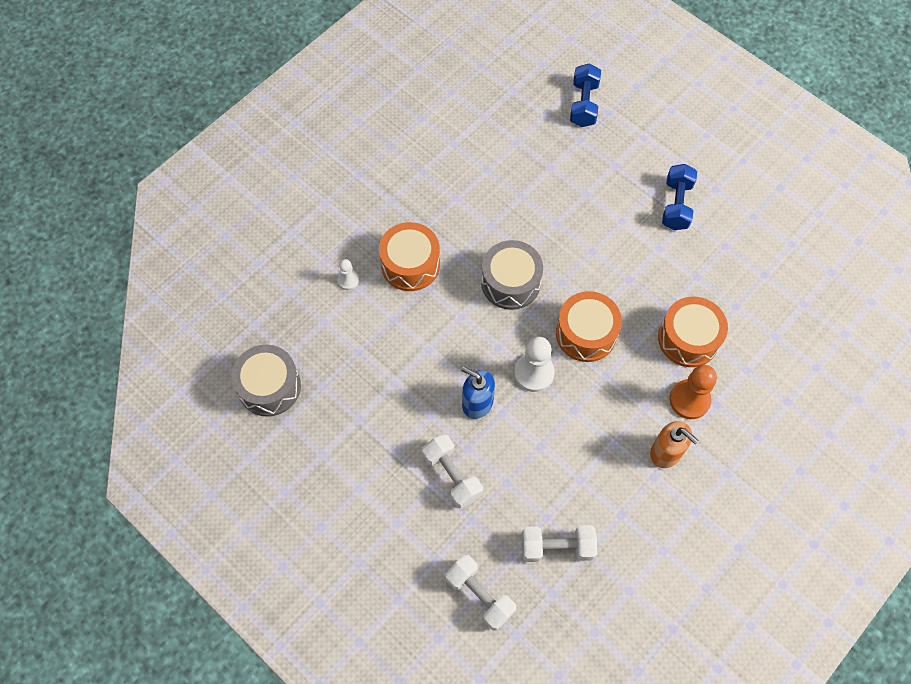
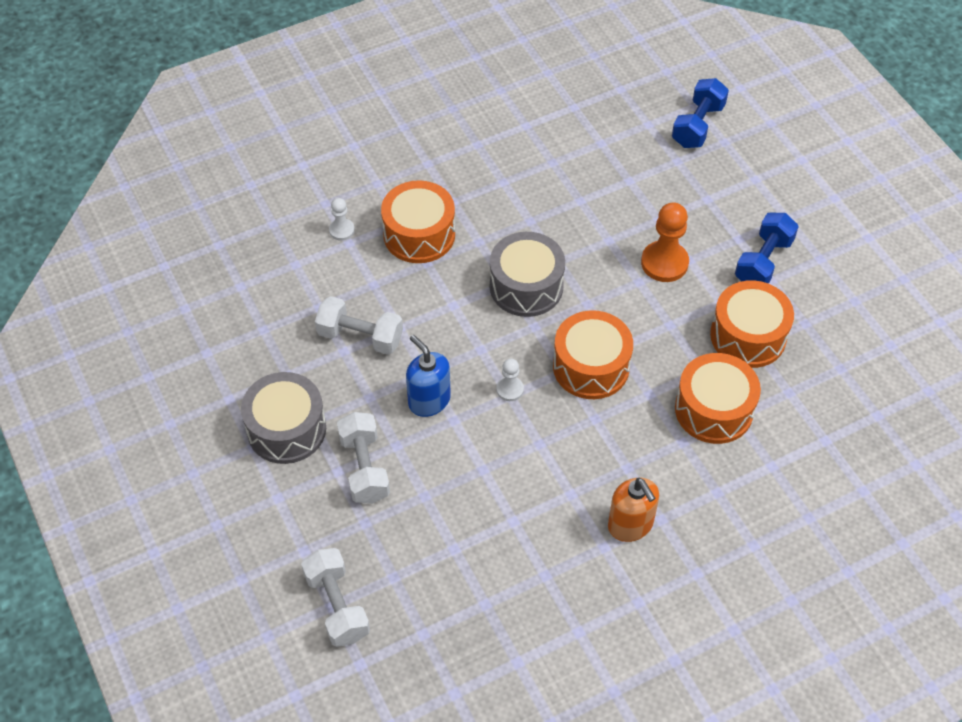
camera: 20 degrees right, 10 degrees down
grey drum [231,345,301,417] -> grey drum moved to [241,372,326,464]
white pawn [514,337,555,392] -> white pawn [496,359,524,401], size x0.55
white dumbbell [522,525,597,562] -> white dumbbell moved to [315,296,403,355]
orange pawn [669,365,717,419] -> orange pawn moved to [641,202,689,282]
none -> orange drum [710,280,794,368]

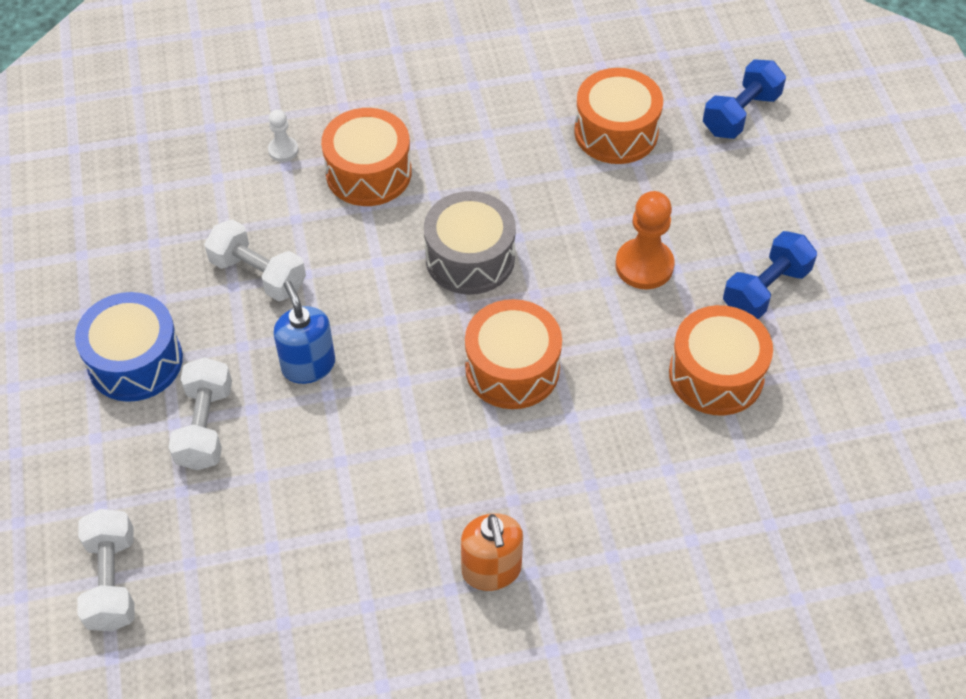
camera: 15 degrees right, 0 degrees up
grey drum [241,372,326,464] -> blue drum [75,292,183,402]
white pawn [496,359,524,401] -> none
orange drum [675,353,761,444] -> orange drum moved to [574,68,663,164]

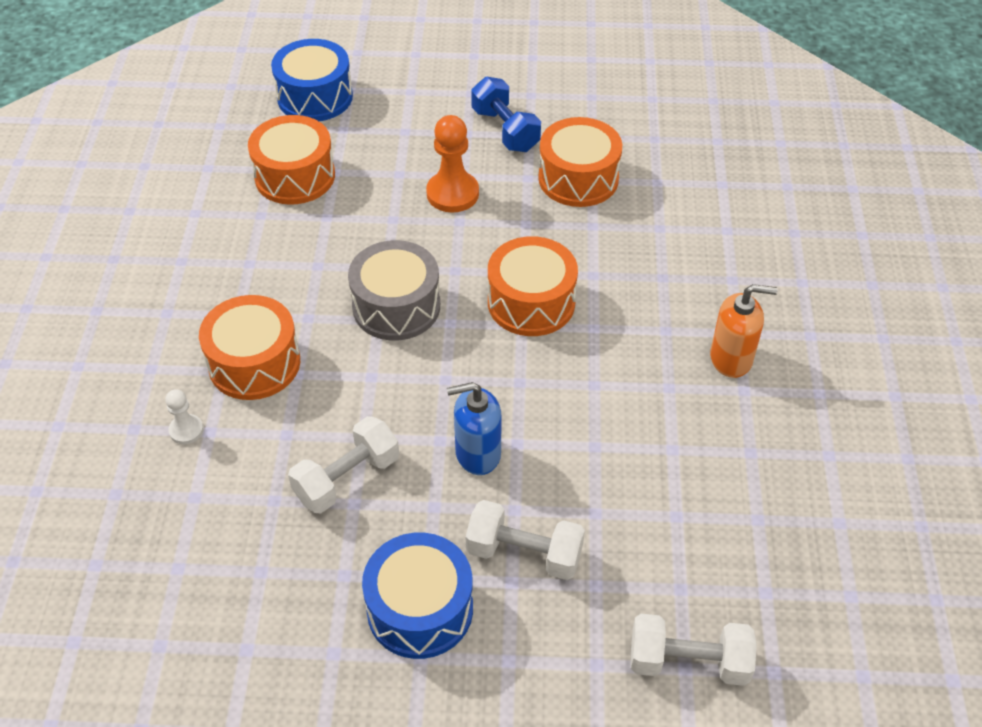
camera: 75 degrees left, 5 degrees down
blue dumbbell [703,59,786,139] -> blue drum [271,39,353,121]

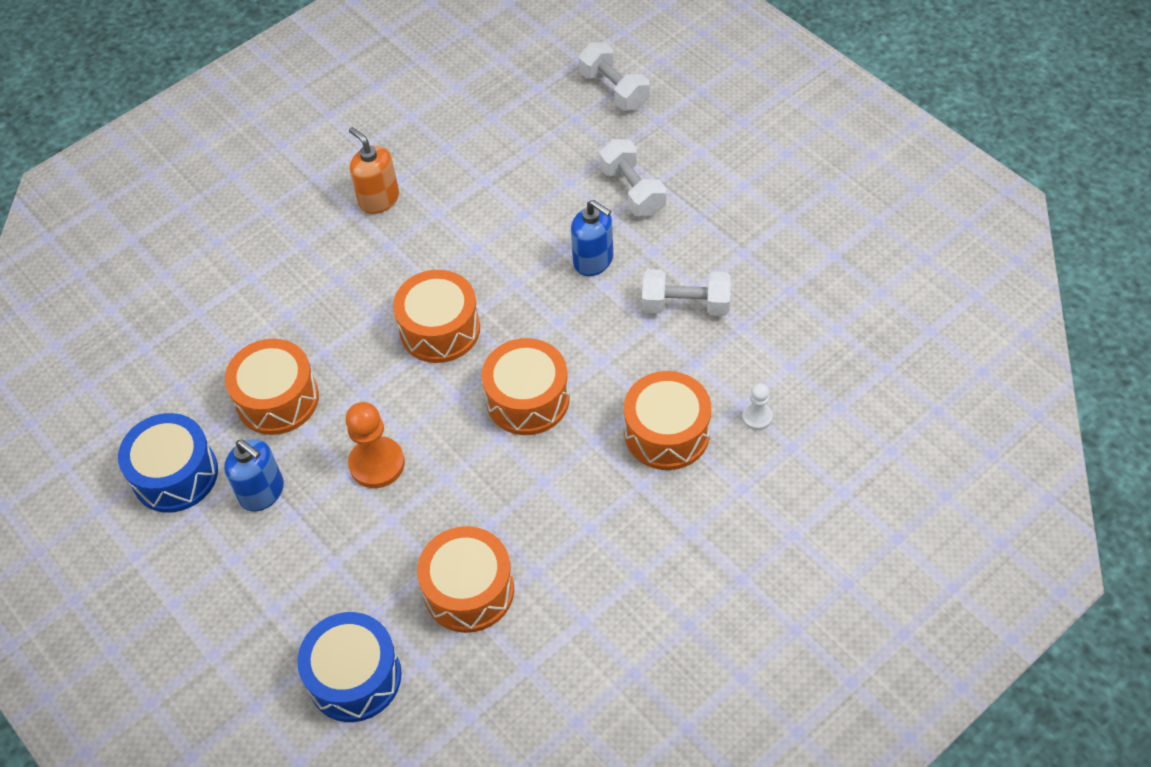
camera: 130 degrees left, 5 degrees up
grey drum [348,240,440,340] -> orange drum [482,338,569,435]
blue drum [362,532,473,659] -> blue drum moved to [118,413,218,513]
blue dumbbell [471,77,541,152] -> blue soap dispenser [224,439,284,512]

